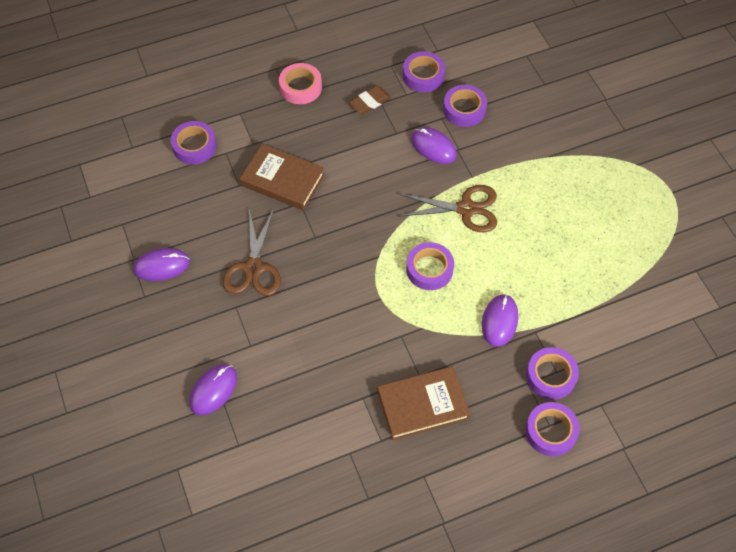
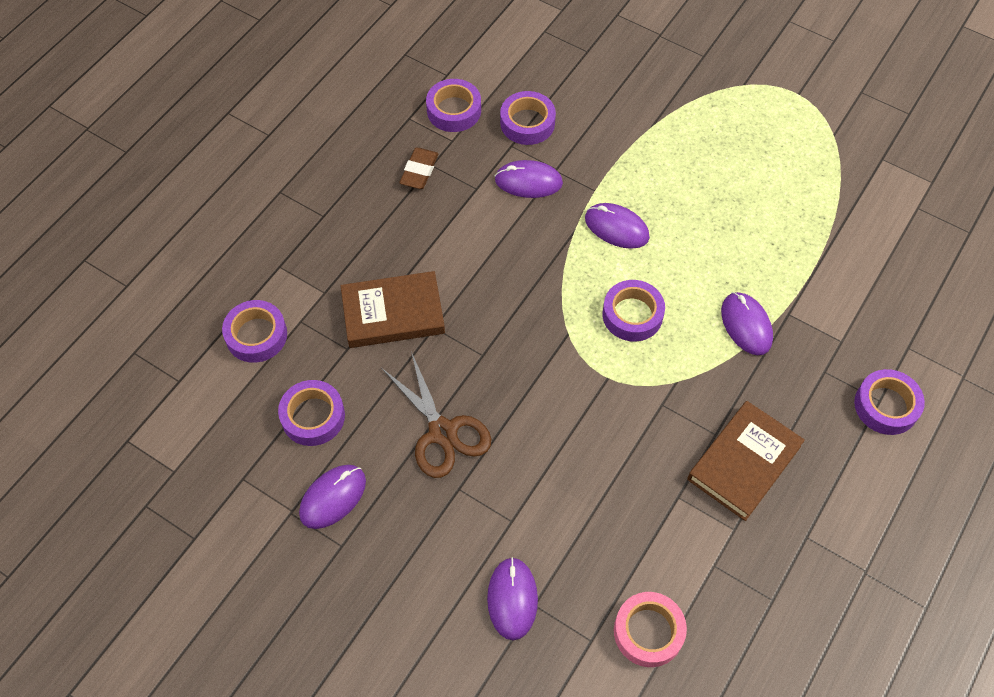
camera: 35 degrees left, 0 degrees up
pink tape [279,63,322,104] -> pink tape moved to [614,592,687,667]
brown scissors [399,185,497,232] -> purple mouse [585,203,650,249]
purple tape [526,347,579,400] -> purple tape moved to [278,380,345,446]

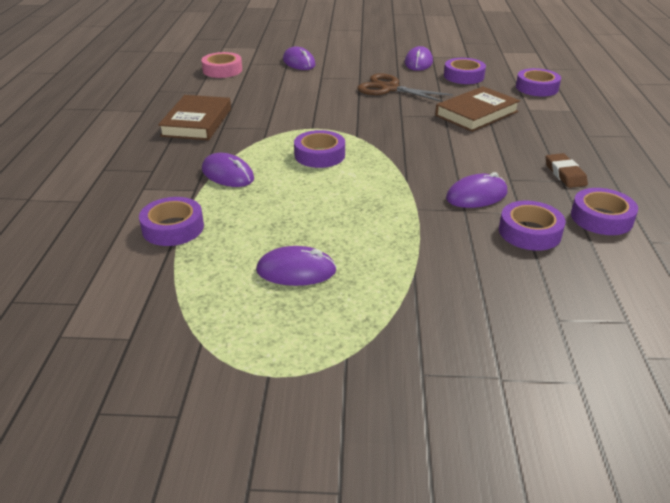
camera: 150 degrees right, 25 degrees down
purple mouse [585,203,650,249] -> purple mouse moved to [256,246,337,286]
purple tape [854,369,925,435] -> purple tape moved to [139,197,204,246]

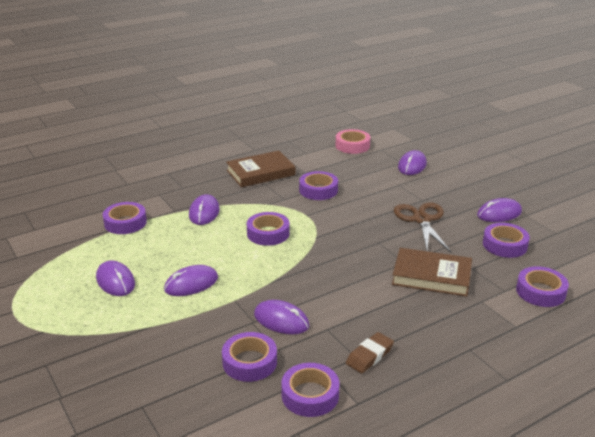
camera: 55 degrees right, 5 degrees down
none -> purple mouse [164,265,218,296]
none -> purple tape [299,171,338,200]

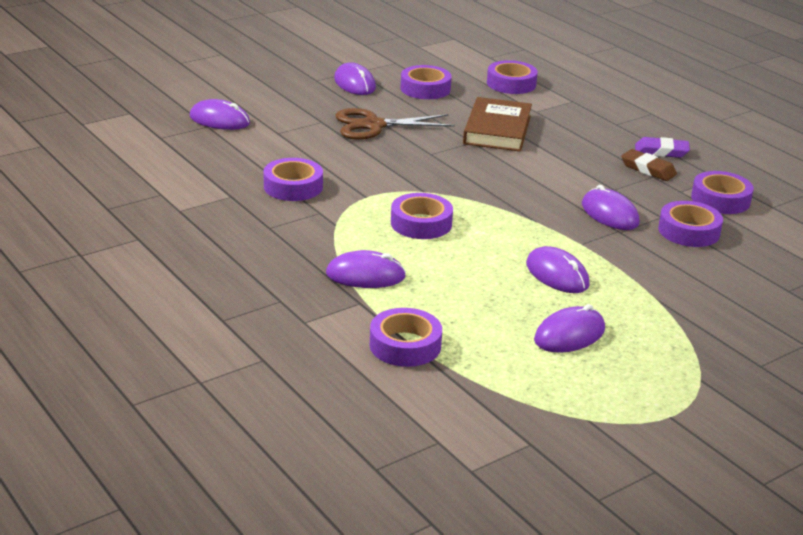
camera: 95 degrees left, 0 degrees up
brown book [226,151,295,187] -> none
purple mouse [254,300,309,335] -> purple mouse turned 60 degrees counterclockwise [582,185,640,230]
pink tape [336,129,370,154] -> none
none -> purple eraser [635,137,690,158]

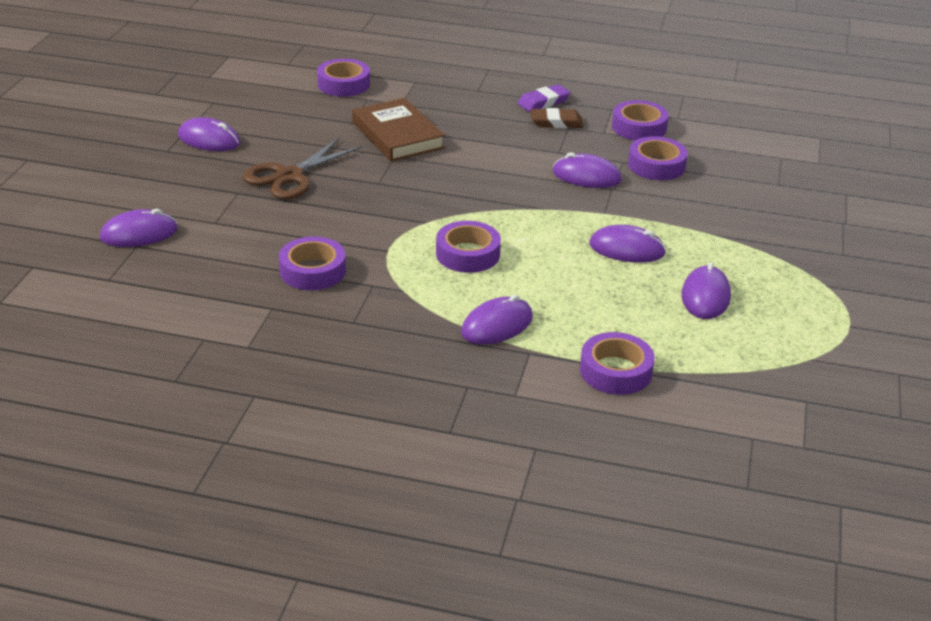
camera: 40 degrees left, 5 degrees up
purple tape [400,65,452,99] -> none

